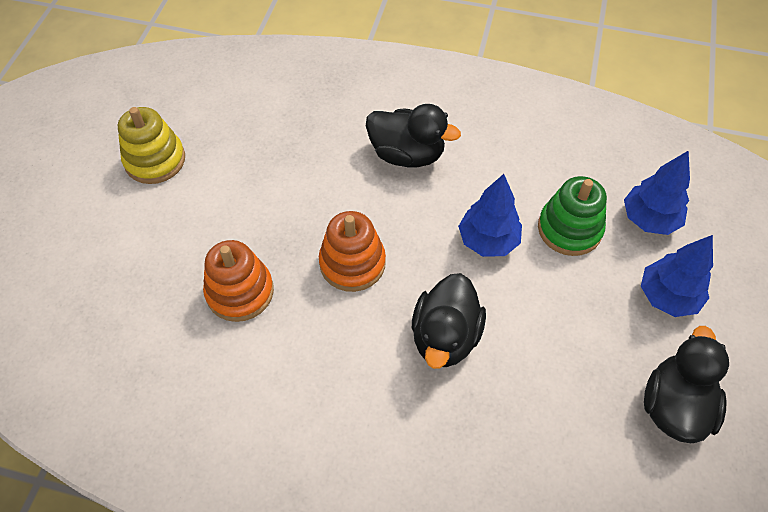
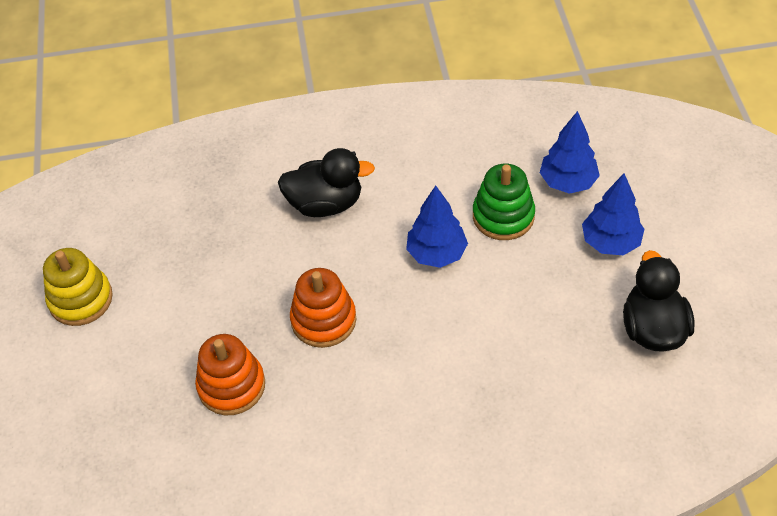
camera: 20 degrees left, 5 degrees down
black duck [412,273,486,369] -> none

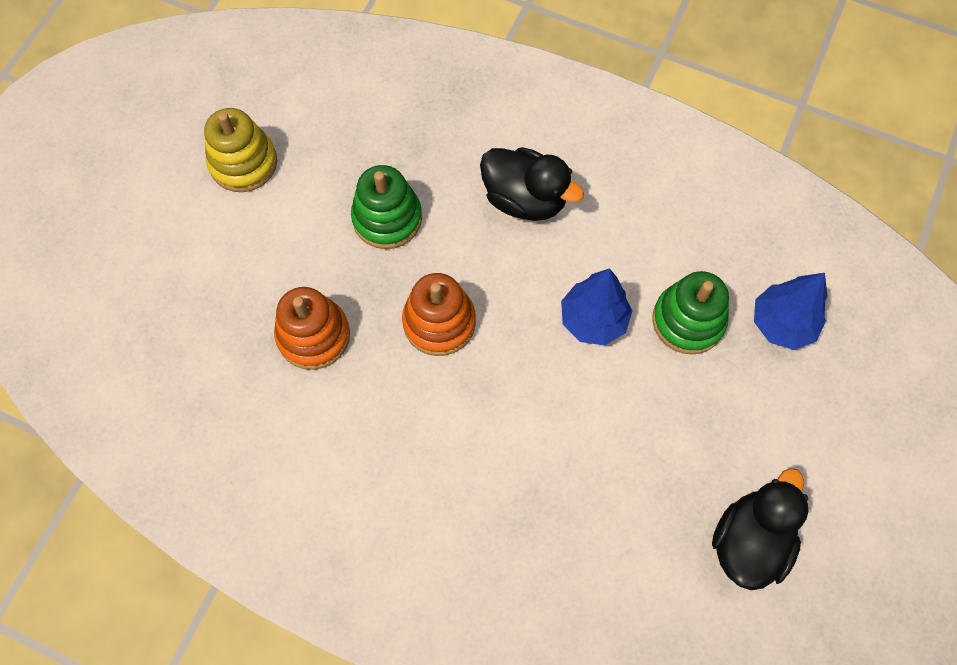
camera: 30 degrees right, 15 degrees up
blue tree [582,174,644,255] -> none
none -> green stacking toy [351,165,422,249]

